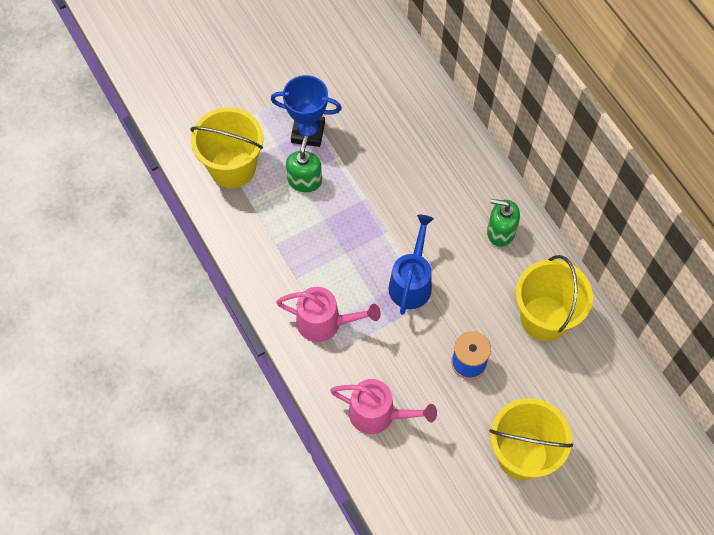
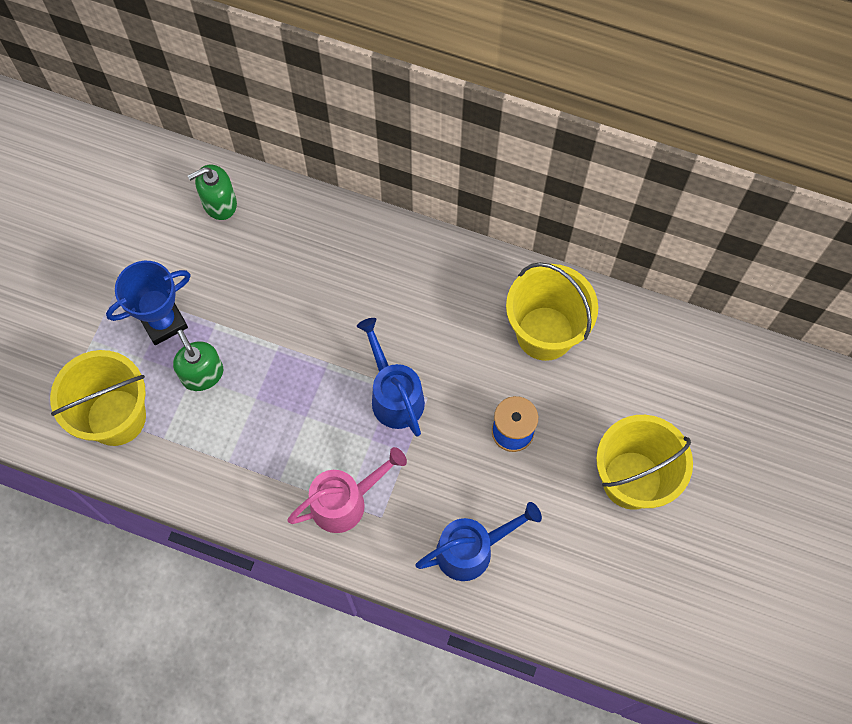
camera: 40 degrees left, 5 degrees up
pink watering can [330,379,437,434] -> blue watering can [415,502,542,581]
green soap dispenser [487,199,520,247] -> green soap dispenser moved to [188,165,237,220]

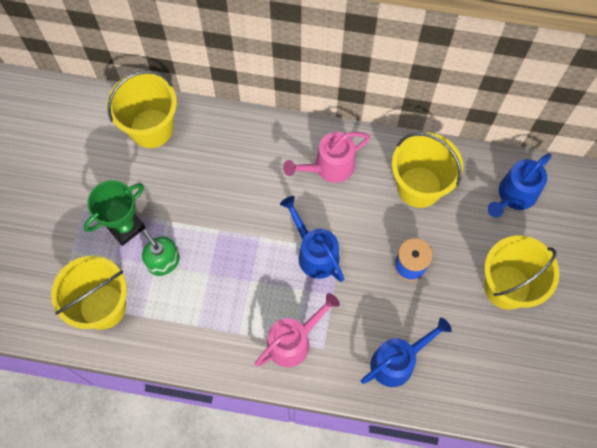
camera: 10 degrees left, 0 degrees up
blue trophy [106,261,191,345] -> green trophy [84,180,146,246]
green soap dispenser [188,165,237,220] -> yellow bucket [107,70,177,148]
none -> pink watering can [283,132,370,183]
none -> blue watering can [488,153,551,218]

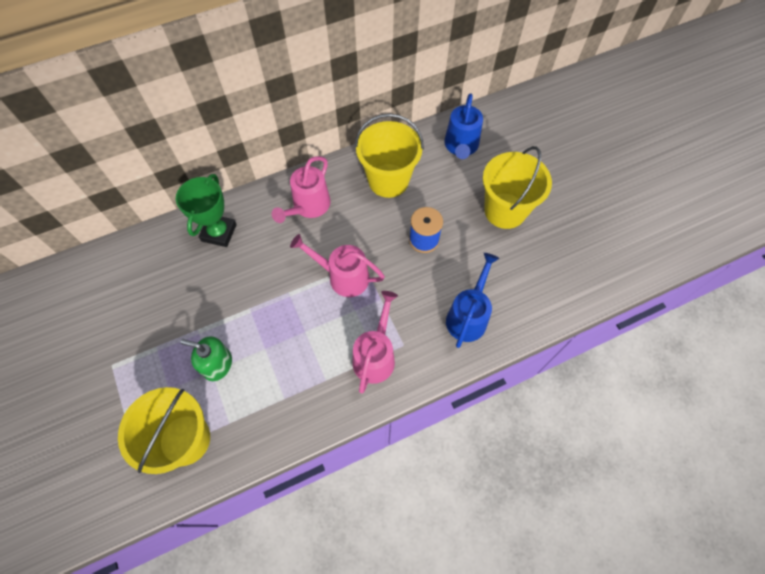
camera: 35 degrees left, 5 degrees down
green trophy [84,180,146,246] -> green trophy moved to [176,174,237,247]
yellow bucket [107,70,177,148] -> none
blue watering can [280,196,344,282] -> pink watering can [290,234,385,297]

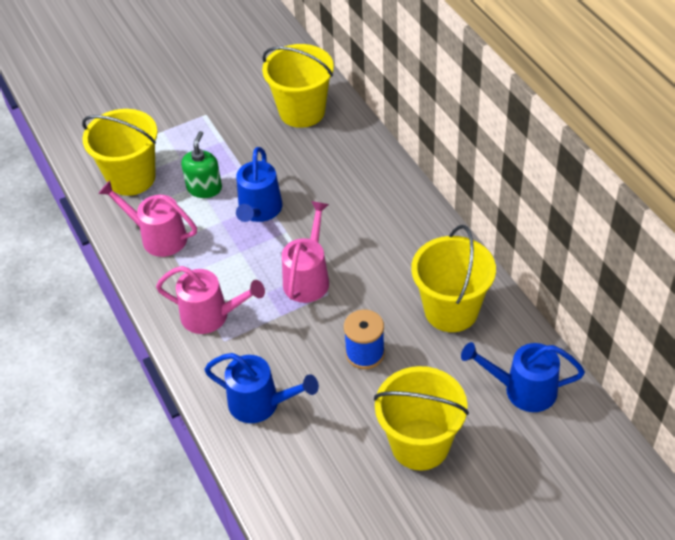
camera: 90 degrees right, 15 degrees down
green trophy [176,174,237,247] -> none
pink watering can [272,156,331,223] -> pink watering can moved to [98,180,197,257]
none -> blue watering can [236,147,283,222]
none -> yellow bucket [262,44,334,128]

